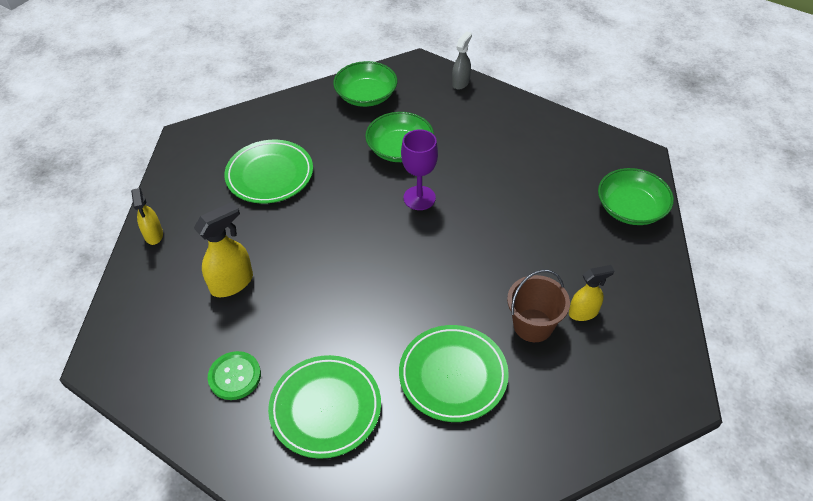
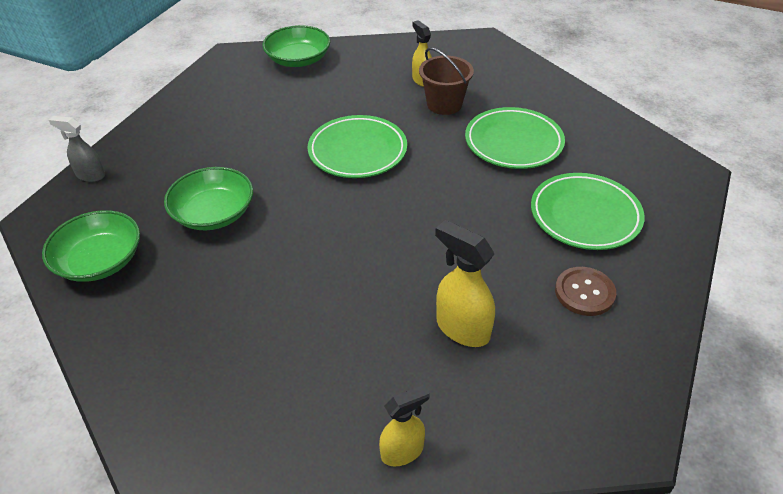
camera: 100 degrees left, 5 degrees down
green button [208,351,261,400] -> brown button [555,267,616,316]
green plate [224,140,313,204] -> green plate moved to [307,115,407,178]
purple goblet [401,129,438,210] -> none

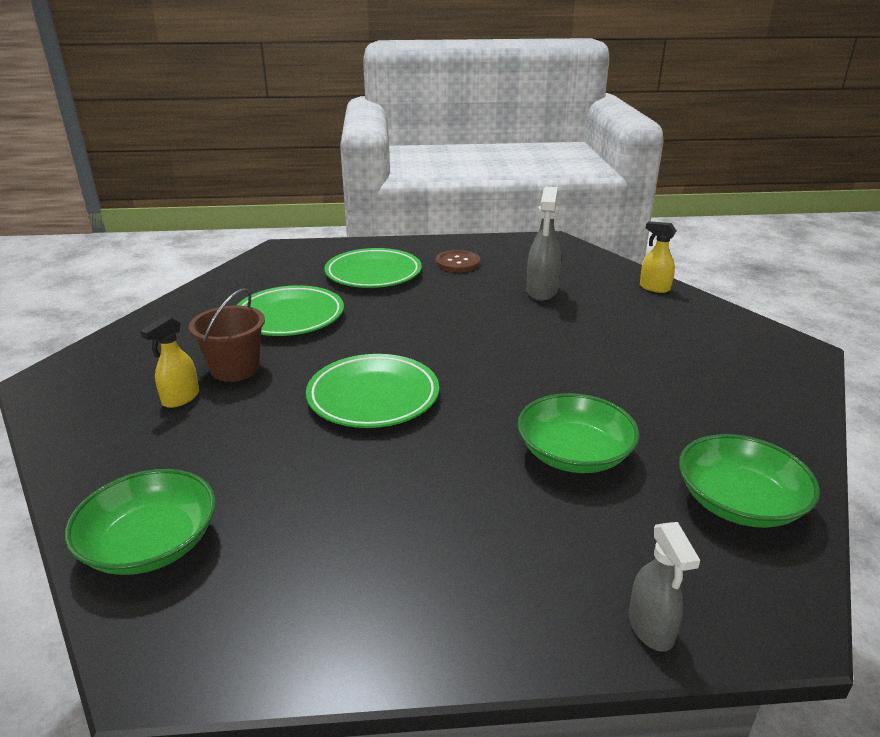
camera: 120 degrees left, 15 degrees down
yellow spray bottle [435,220,495,347] -> grey spray bottle [526,187,561,301]

